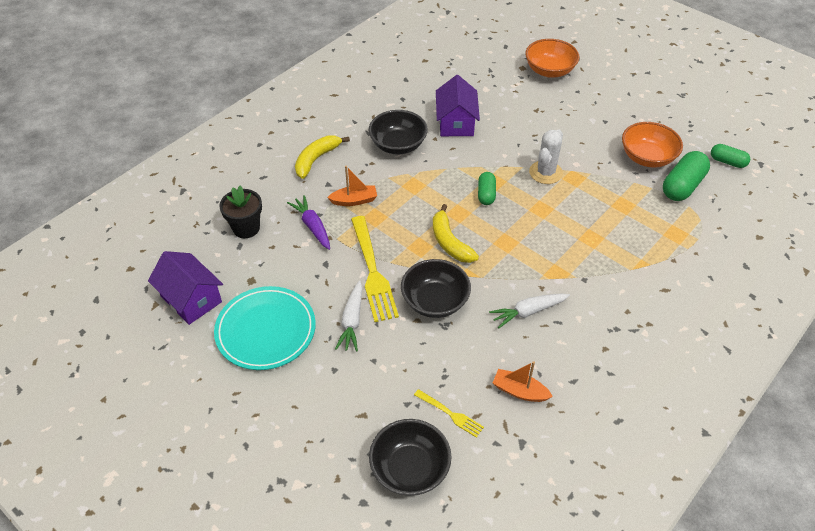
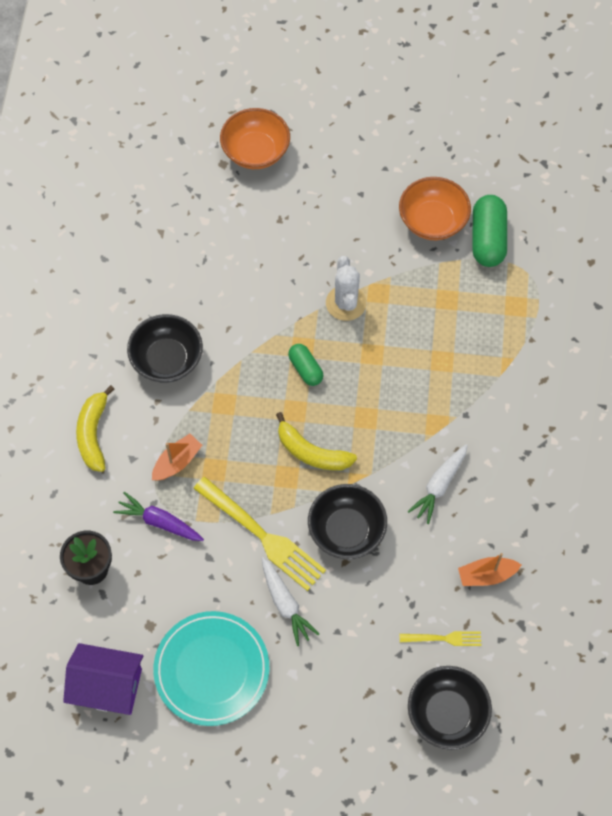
camera: 35 degrees left, 15 degrees up
purple house [436,75,480,136] -> none
green capsule [711,144,750,168] -> none

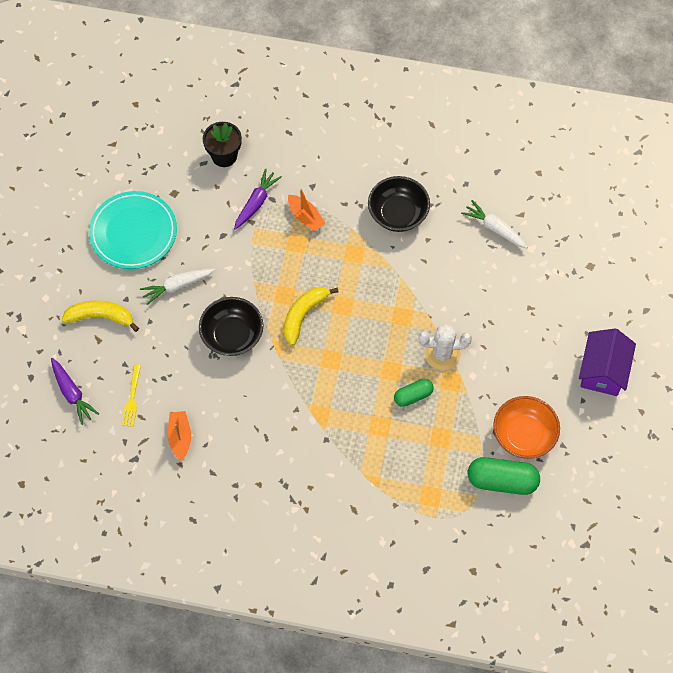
camera: 95 degrees right, 0 degrees up
purple house [63,643,143,715] -> purple house moved to [579,328,636,396]
yellow banana [76,385,115,472] -> yellow banana moved to [62,300,139,332]
yellow fork [193,477,326,591] -> none
orange bowl [220,108,290,169] -> none
green capsule [288,344,323,386] -> green capsule moved to [394,379,434,407]
white carrot [407,444,468,524] -> white carrot moved to [461,200,528,248]
black bowl [408,666,492,750] -> purple carrot [51,358,99,425]

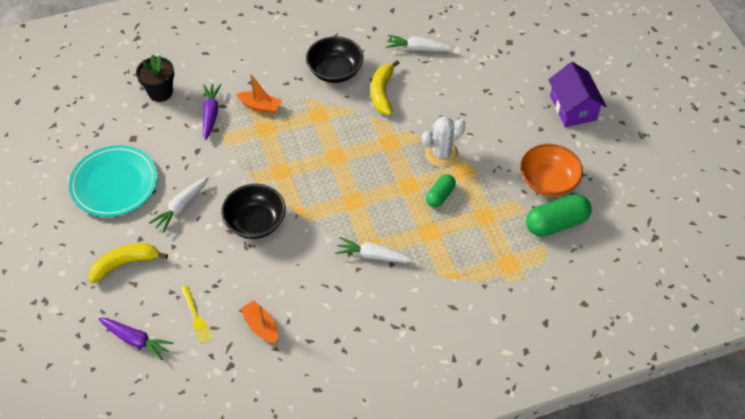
camera: 30 degrees left, 10 degrees down
yellow banana [283,287,339,346] -> yellow banana moved to [371,60,399,115]
none -> white carrot [335,237,414,263]

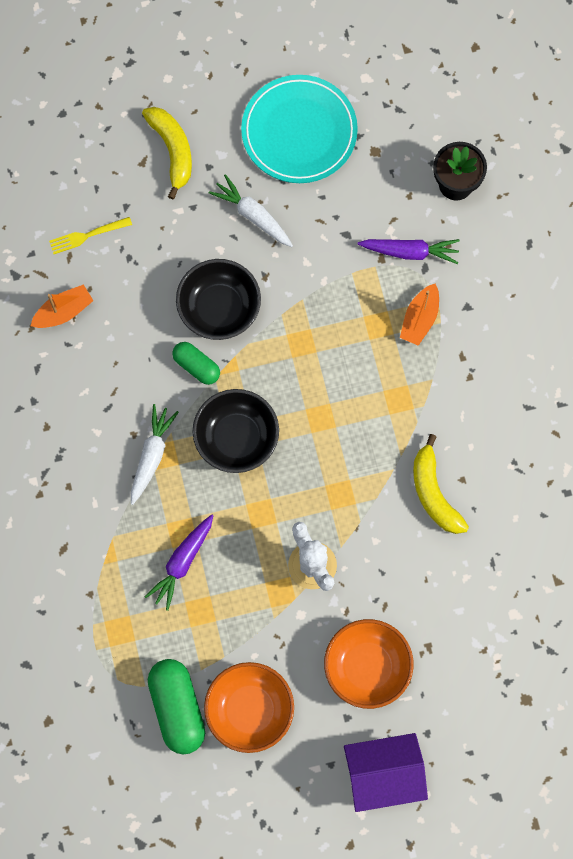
camera: 95 degrees right, 20 degrees up
purple carrot [98,318,174,360] -> purple carrot moved to [144,514,214,611]
black bowl [306,36,364,83] -> black bowl moved to [193,389,279,473]
yellow banana [371,60,399,115] -> yellow banana turned 120 degrees counterclockwise [413,434,469,534]
white carrot [386,35,455,51] -> none
green capsule [426,174,456,207] -> green capsule moved to [172,342,220,385]
none -> orange bowl [324,619,413,709]

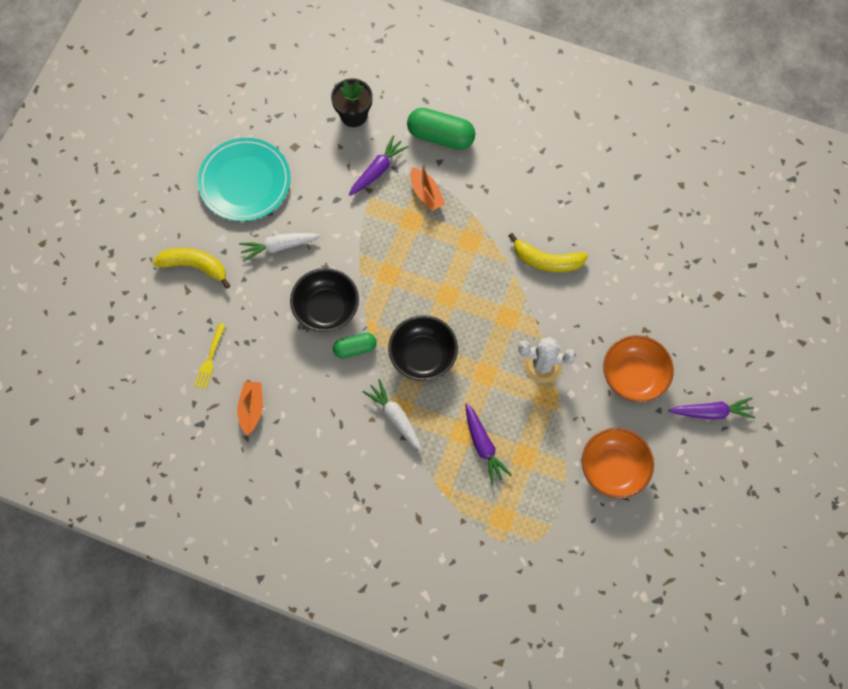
camera: 55 degrees left, 5 degrees down
green capsule [148,659,205,755] -> green capsule moved to [407,108,475,150]
purple house [344,733,428,812] -> purple carrot [669,397,755,420]

